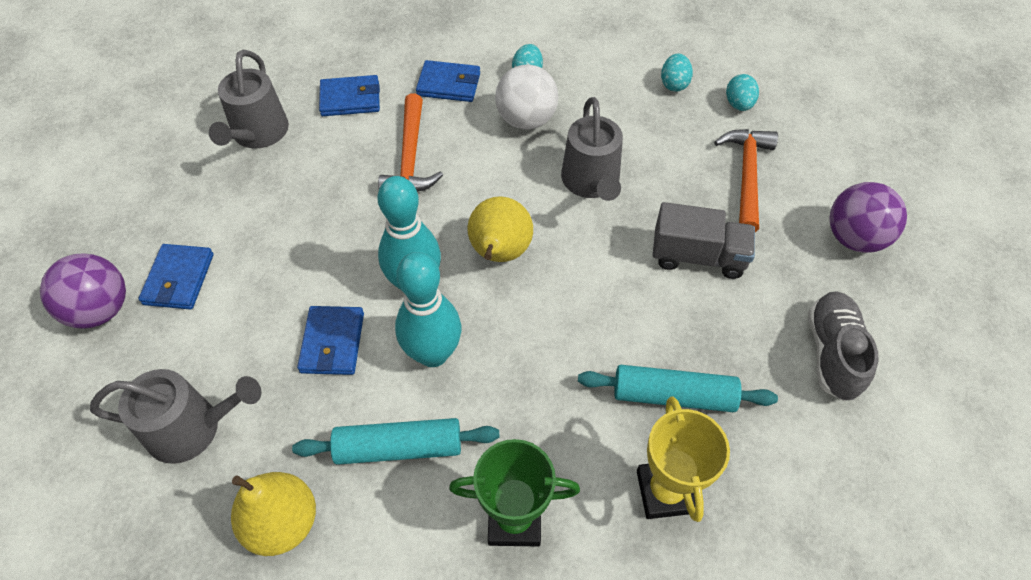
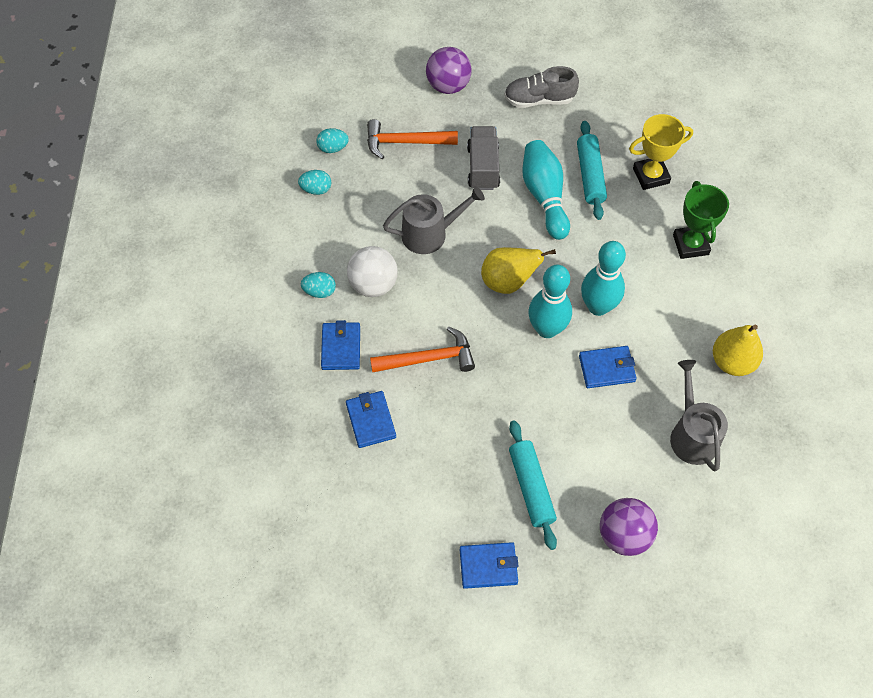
camera: 100 degrees left, 5 degrees up
blue wallet [139,244,214,310] -> blue wallet moved to [460,542,519,589]
grey watering can [209,50,289,148] -> none
turquoise rolling pin [292,418,500,465] -> turquoise rolling pin moved to [509,420,557,550]
none -> turquoise bowling pin [522,140,570,240]

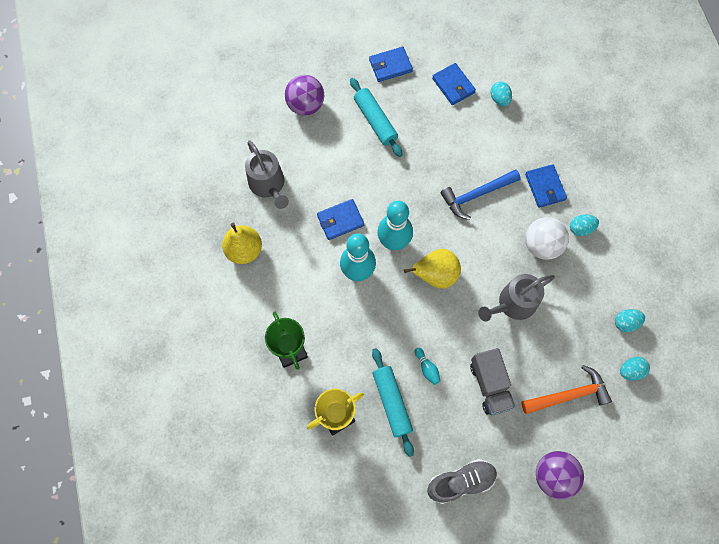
camera: 165 degrees right, 10 degrees up
blue wallet [346,391,396,448] -> blue wallet moved to [432,63,476,105]
orange hammer [370,327,475,373] -> blue hammer [440,169,521,220]
turquoise bowling pin [522,140,570,240] -> turquoise bowling pin [414,347,440,385], size x0.43
none -> turquoise egg [490,82,512,106]

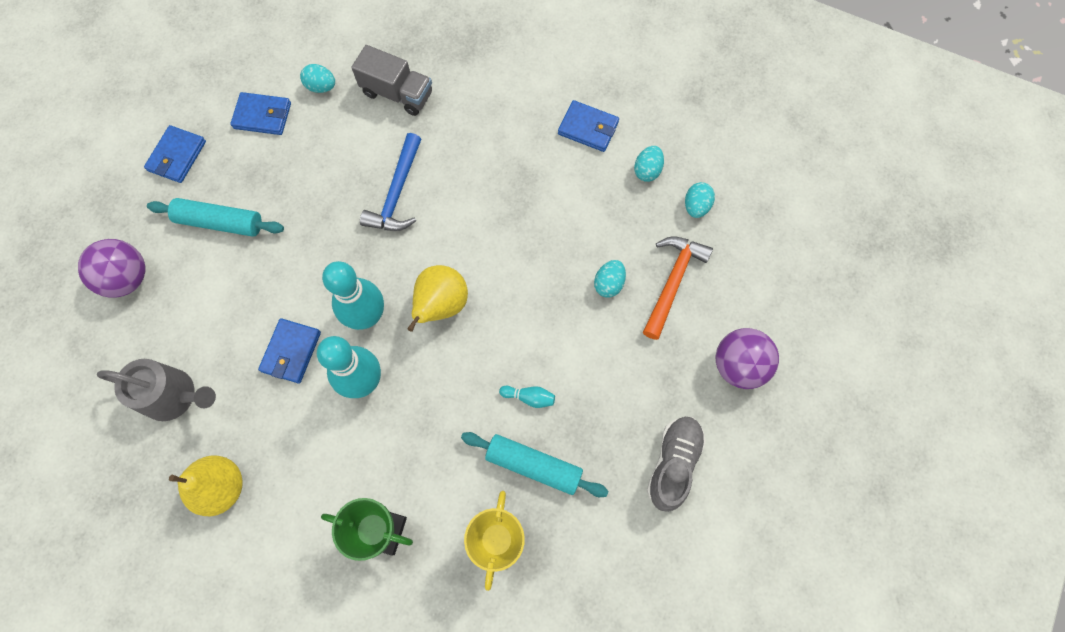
camera: 50 degrees left, 0 degrees up
grey truck [470,348,516,415] -> grey truck moved to [351,45,432,116]
grey watering can [478,274,555,322] -> none
blue wallet [525,164,567,208] -> blue wallet moved to [558,100,619,152]
white ball [525,217,569,260] -> none
turquoise egg [570,214,599,236] -> turquoise egg moved to [594,260,626,297]

